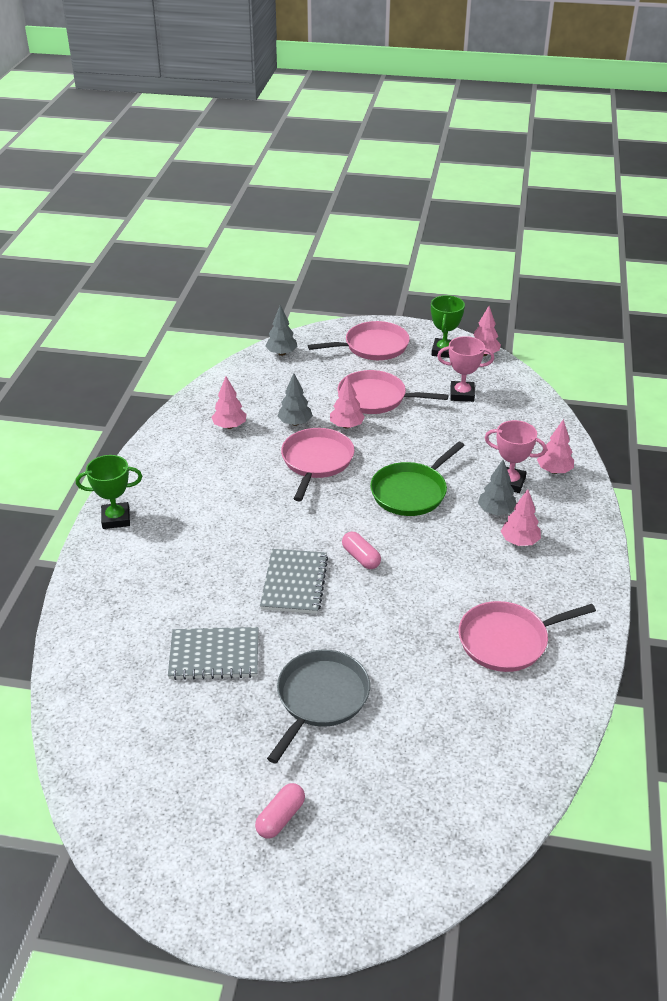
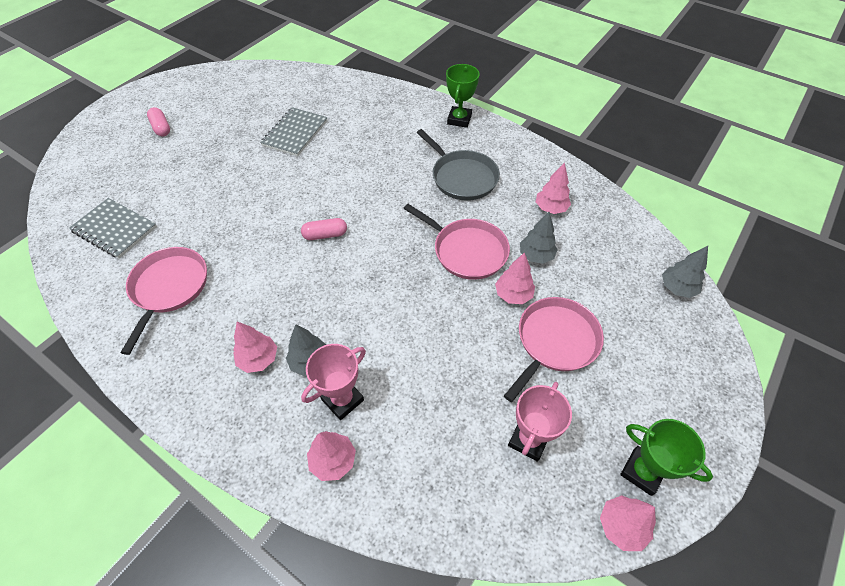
camera: 115 degrees right, 15 degrees up
grey notebook [260,549,328,614] -> grey notebook moved to [69,198,157,259]
grey pan [267,650,370,764] -> grey pan moved to [417,129,500,201]
pink pan [308,321,410,360] -> none
green pan [370,442,465,516] -> none

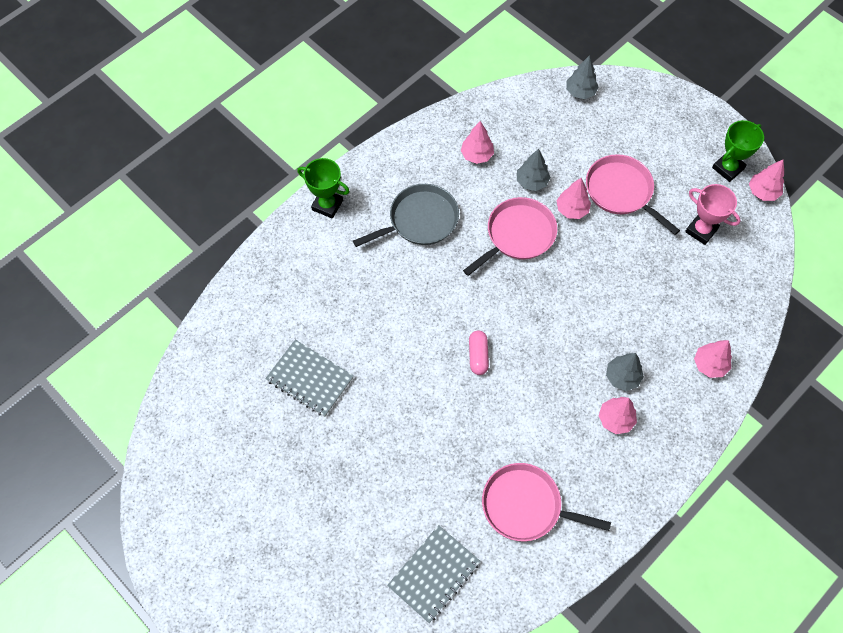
camera: 80 degrees left, 10 degrees up
pink capsule [147,107,170,136] -> none
pink trophy [301,344,366,420] -> none

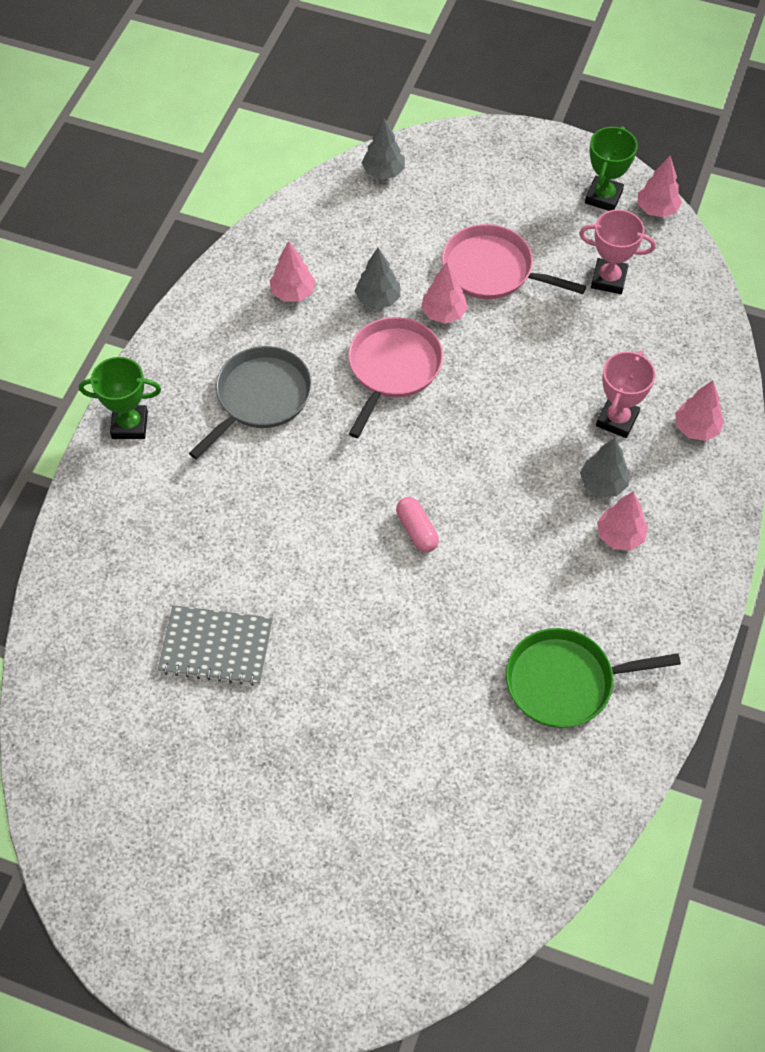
camera: 25 degrees left, 5 degrees down
grey notebook [387,525,480,623] -> none
pink pan [482,463,611,542] -> green pan [506,628,681,728]
none -> pink trophy [596,350,655,438]

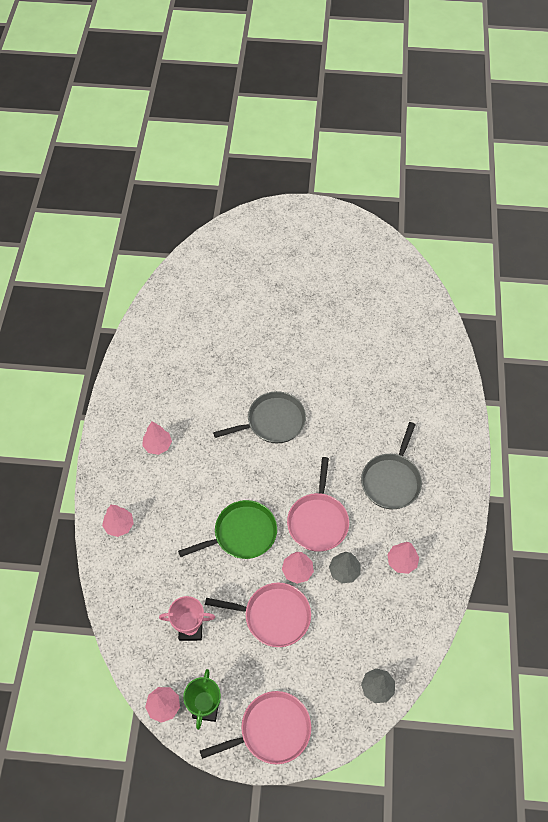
camera: 165 degrees right, 0 degrees up
green trophy [79,357,161,439] -> none
grey notebook [158,605,273,686] -> none
pink capsule [396,497,439,553] -> grey pan [213,391,306,443]
green pan [506,628,681,728] -> green pan moved to [178,500,277,559]
grey tree [580,438,630,497] -> none
pink trophy [596,350,655,438] -> none
none -> pink pan [200,691,311,764]

